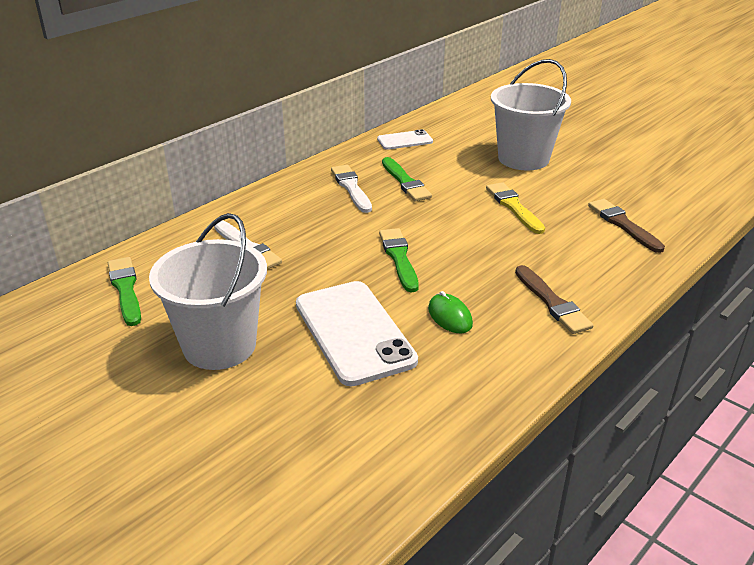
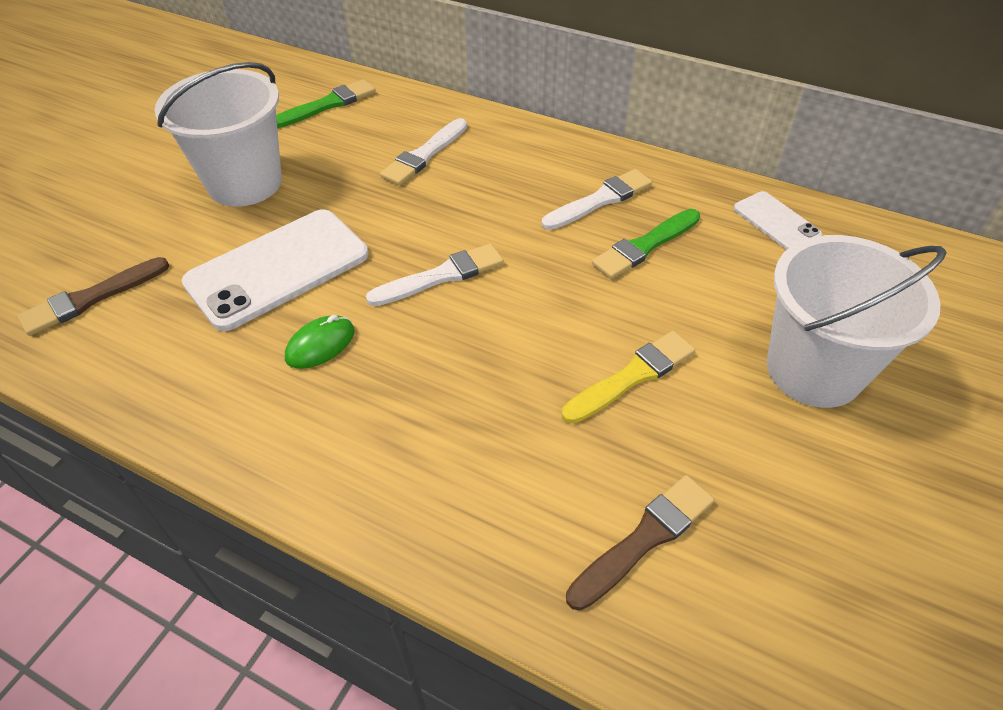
camera: 75 degrees right, 15 degrees up
green brush [379,228,419,292] -> white brush [366,243,504,306]
brown brush [515,265,594,334] -> brown brush moved to [17,257,169,336]

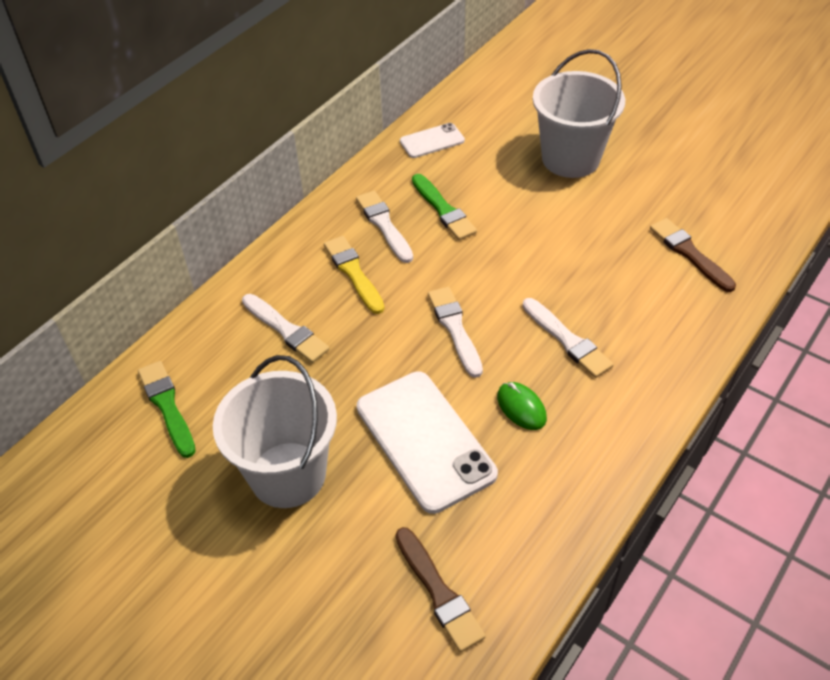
camera: 80 degrees left, 0 degrees up
yellow brush [562,331,695,424] -> yellow brush moved to [324,236,384,314]
none -> white brush [522,298,613,378]

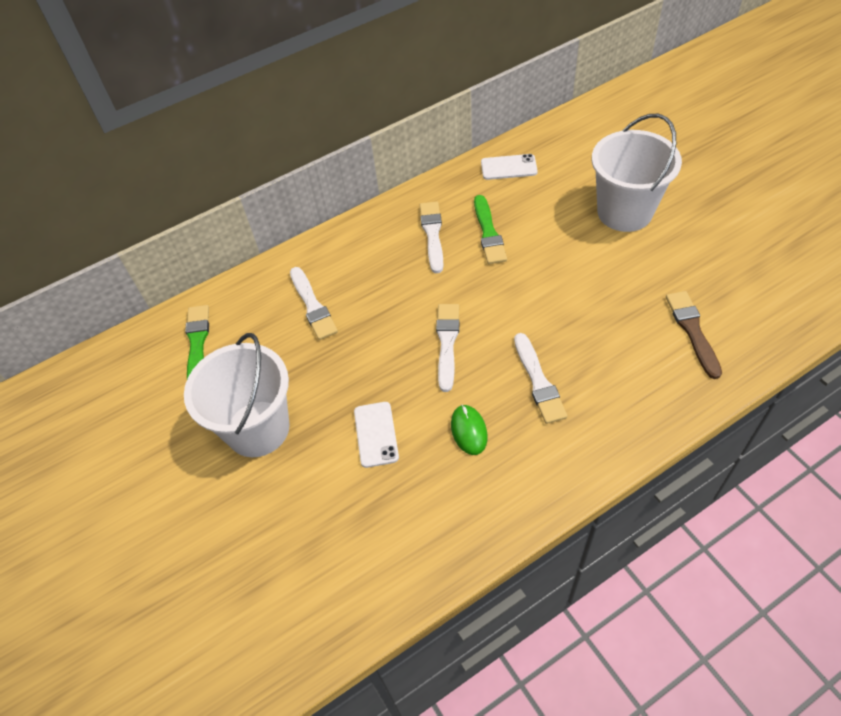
camera: 25 degrees right, 5 degrees up
yellow brush [324,236,384,314] -> none
white phone [357,371,498,514] -> white phone [354,402,399,468], size x0.52
brown brush [395,527,486,652] -> none

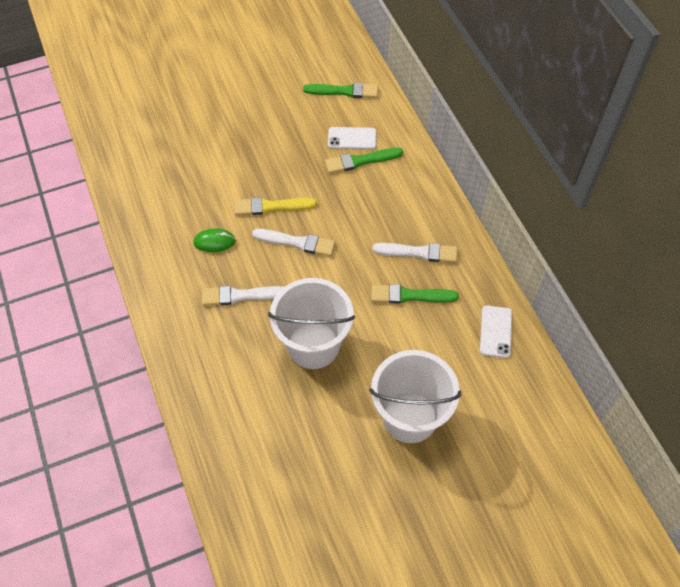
camera: 95 degrees right, 5 degrees up
white bucket [184,333,290,457] -> white bucket moved to [268,278,355,369]
white brush [290,267,338,340] -> green brush [325,148,403,174]
white phone [354,402,399,468] -> white phone moved to [328,127,376,149]
brown brush [666,291,722,379] -> none
none -> yellow brush [235,197,317,215]

